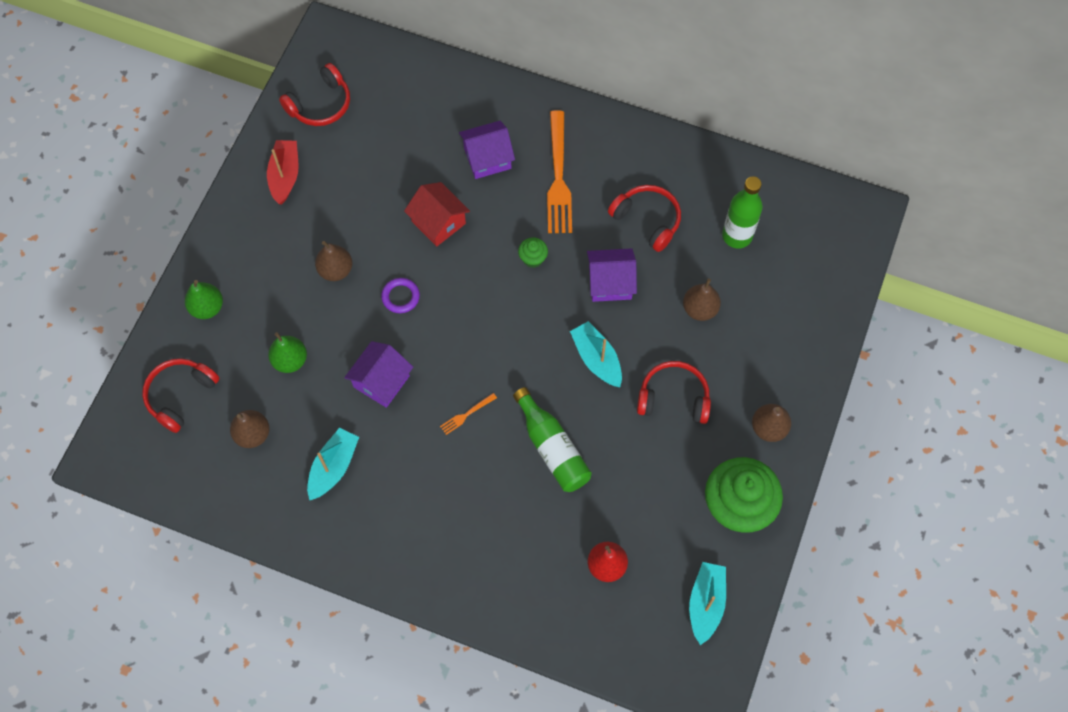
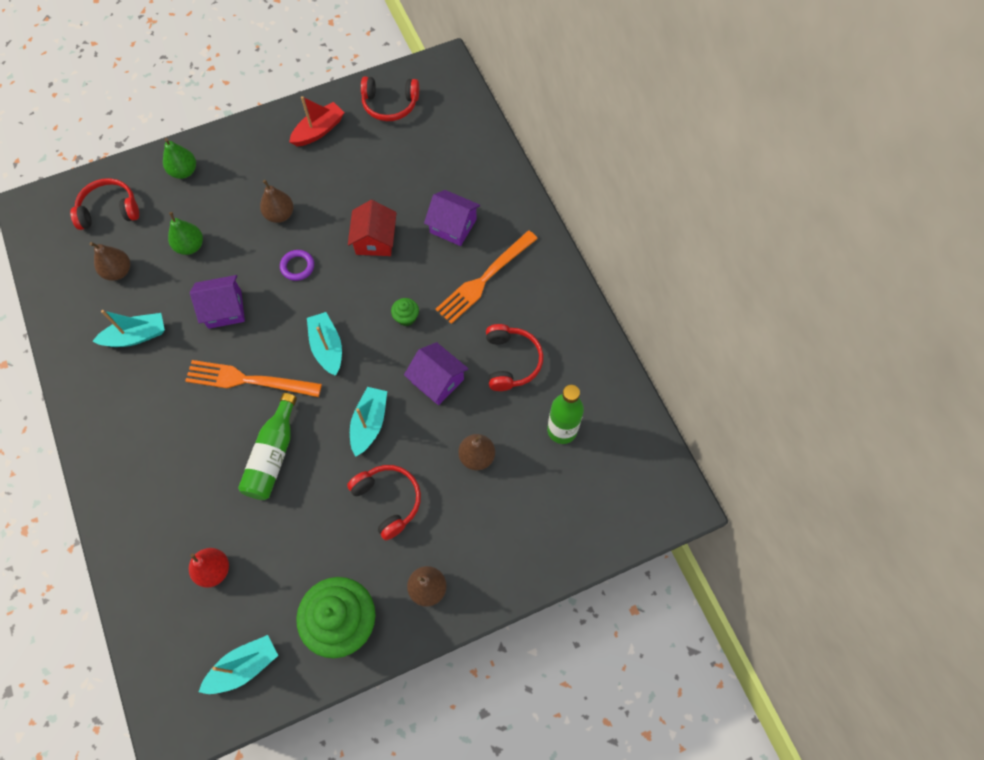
camera: 45 degrees right, 0 degrees up
orange fork [440,393,497,435] -> orange fork [185,360,322,397], size x2.33
none -> turquoise boat [307,312,342,376]

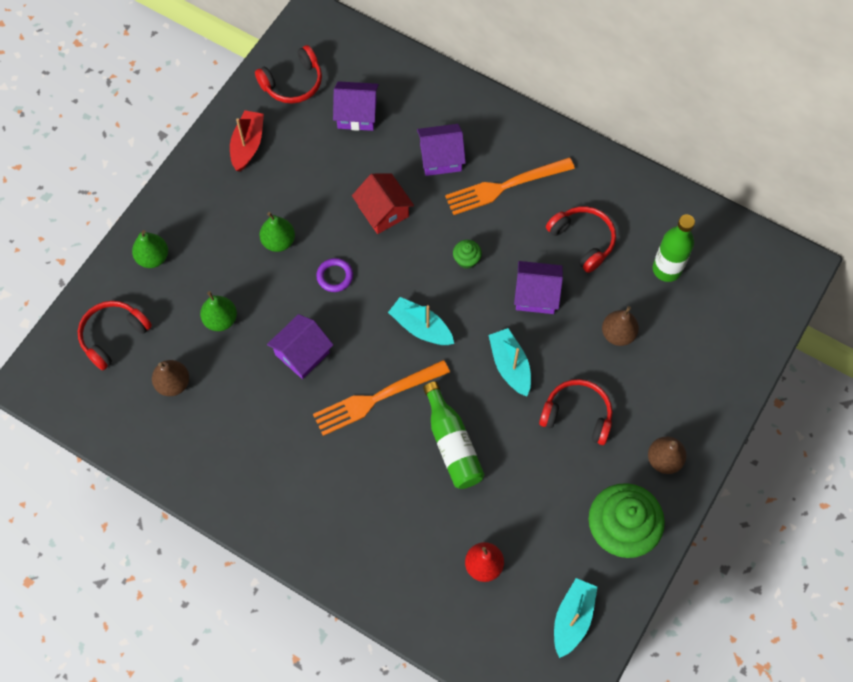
camera: 35 degrees left, 0 degrees up
turquoise boat [92,310,165,347] -> none
brown pear [260,180,294,223] -> green pear [260,212,295,252]
orange fork [435,230,538,324] -> orange fork turned 60 degrees clockwise [445,157,575,215]
none -> purple house [333,81,379,131]

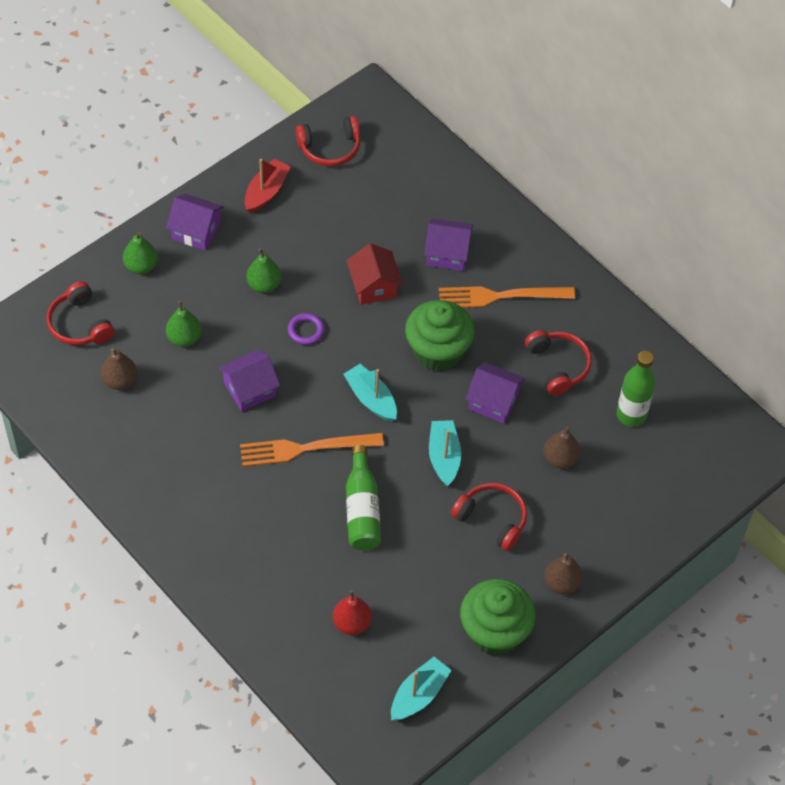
camera: 15 degrees right, 10 degrees down
red headphones [78,301,152,370] -> red headphones turned 90 degrees counterclockwise [46,281,114,345]
purple house [333,81,379,131] -> purple house moved to [166,194,224,250]
green cupcake [453,240,482,269] -> green cupcake [405,300,475,371], size x2.37

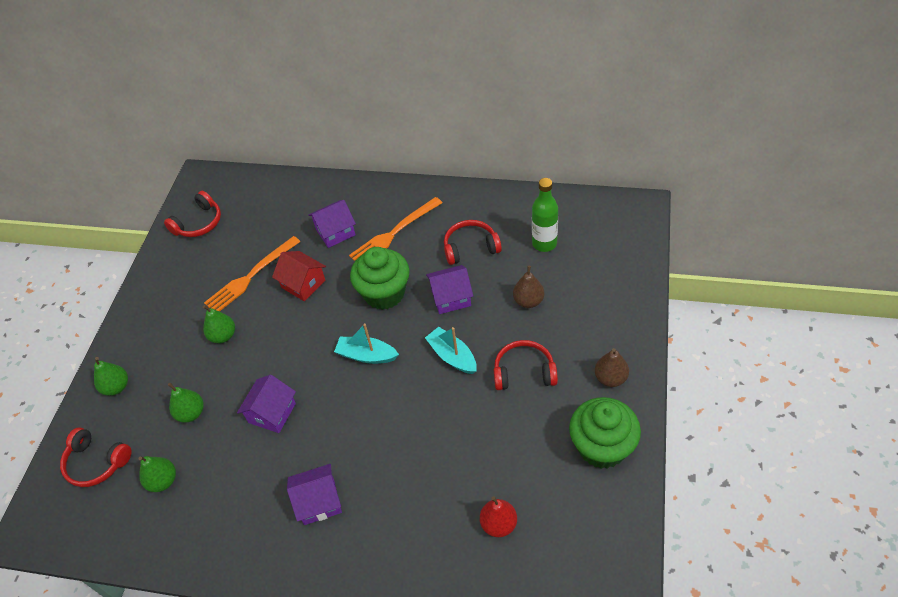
camera: 30 degrees left, 5 degrees down
brown pear [101,348,137,390] -> green pear [138,456,176,492]
purple house [166,194,224,250] -> purple house moved to [287,464,342,525]
orange fork [240,433,384,467] -> orange fork moved to [204,236,301,312]
red boat [244,159,291,213] -> none
purple ring [288,313,324,345] -> none
green bottle [346,445,381,551] -> none
turquoise boat [391,657,452,721] -> none
red headphones [525,330,592,396] -> red headphones turned 45 degrees counterclockwise [444,220,502,265]

